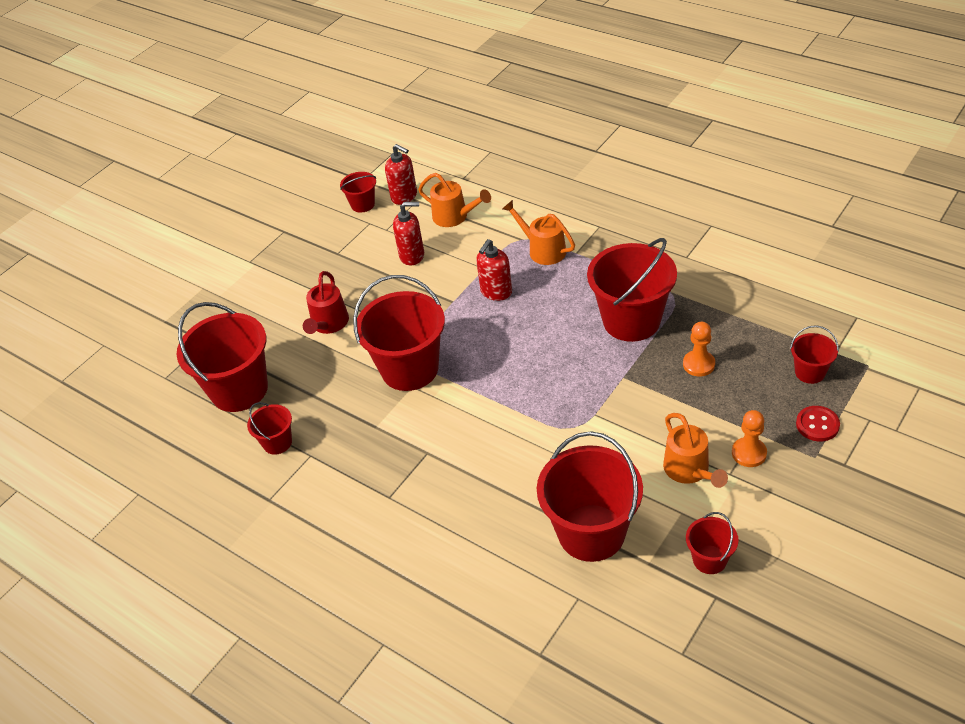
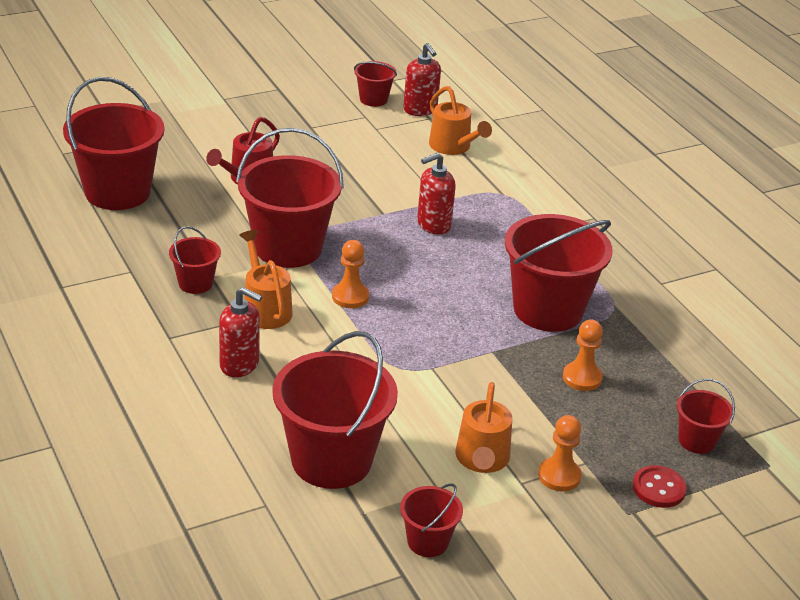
camera: 20 degrees right, 10 degrees down
red bucket [247,402,292,455] -> red bucket moved to [169,226,221,294]
red soap dispenser [393,202,424,265] -> red soap dispenser moved to [219,287,262,377]
orange watering can [502,200,575,265] -> orange watering can moved to [240,230,293,329]
none -> orange pawn [332,240,369,308]

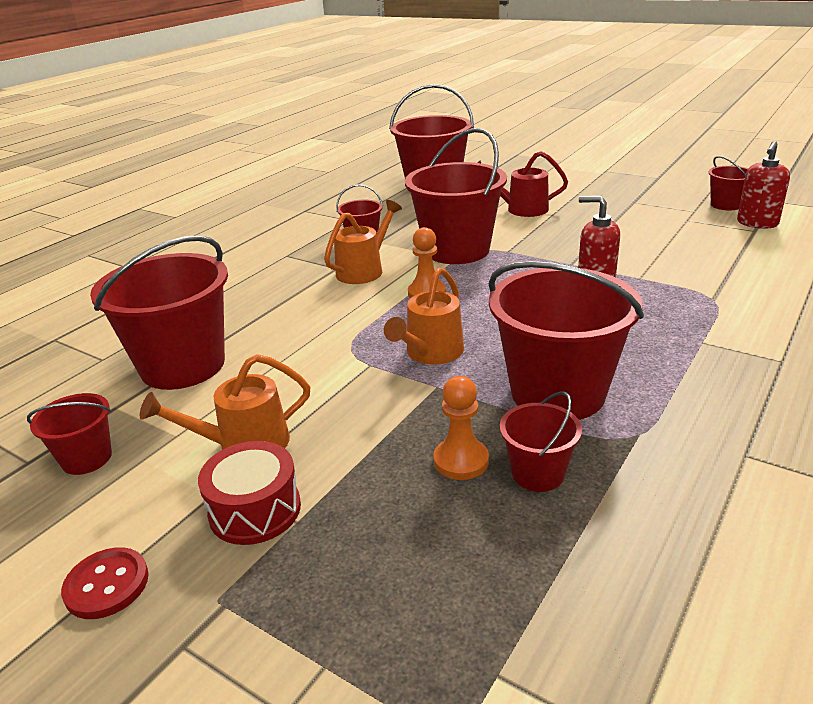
camera: 65 degrees right, 5 degrees down
red soap dispenser [219,287,262,377] -> none
orange watering can [429,86,492,155] -> orange watering can moved to [384,268,464,365]
orange pawn [538,415,582,491] -> red drum [198,441,301,545]
red button [633,465,687,508] -> red button moved to [61,547,149,619]
red bucket [677,379,735,454] -> red bucket moved to [500,391,582,492]

